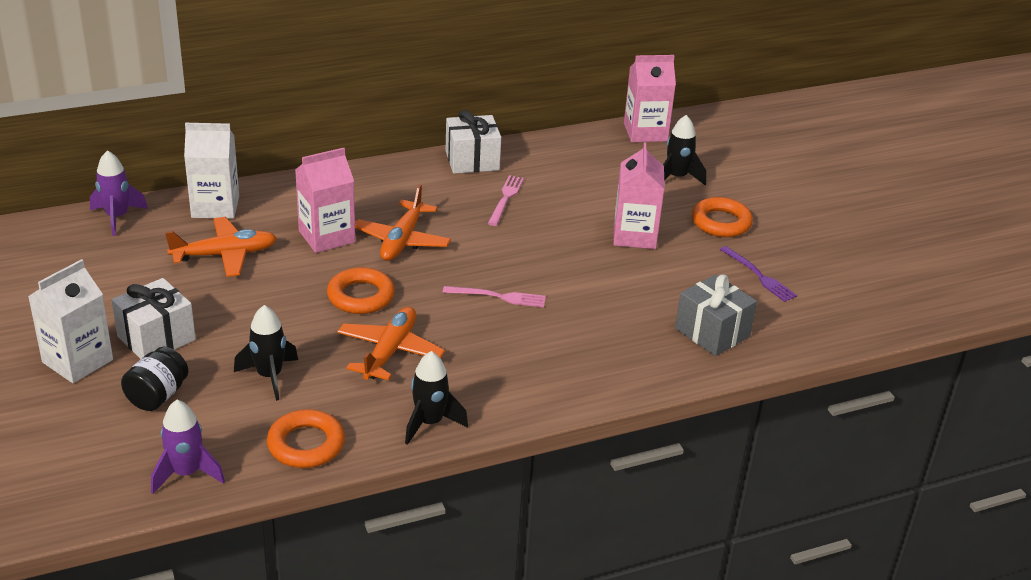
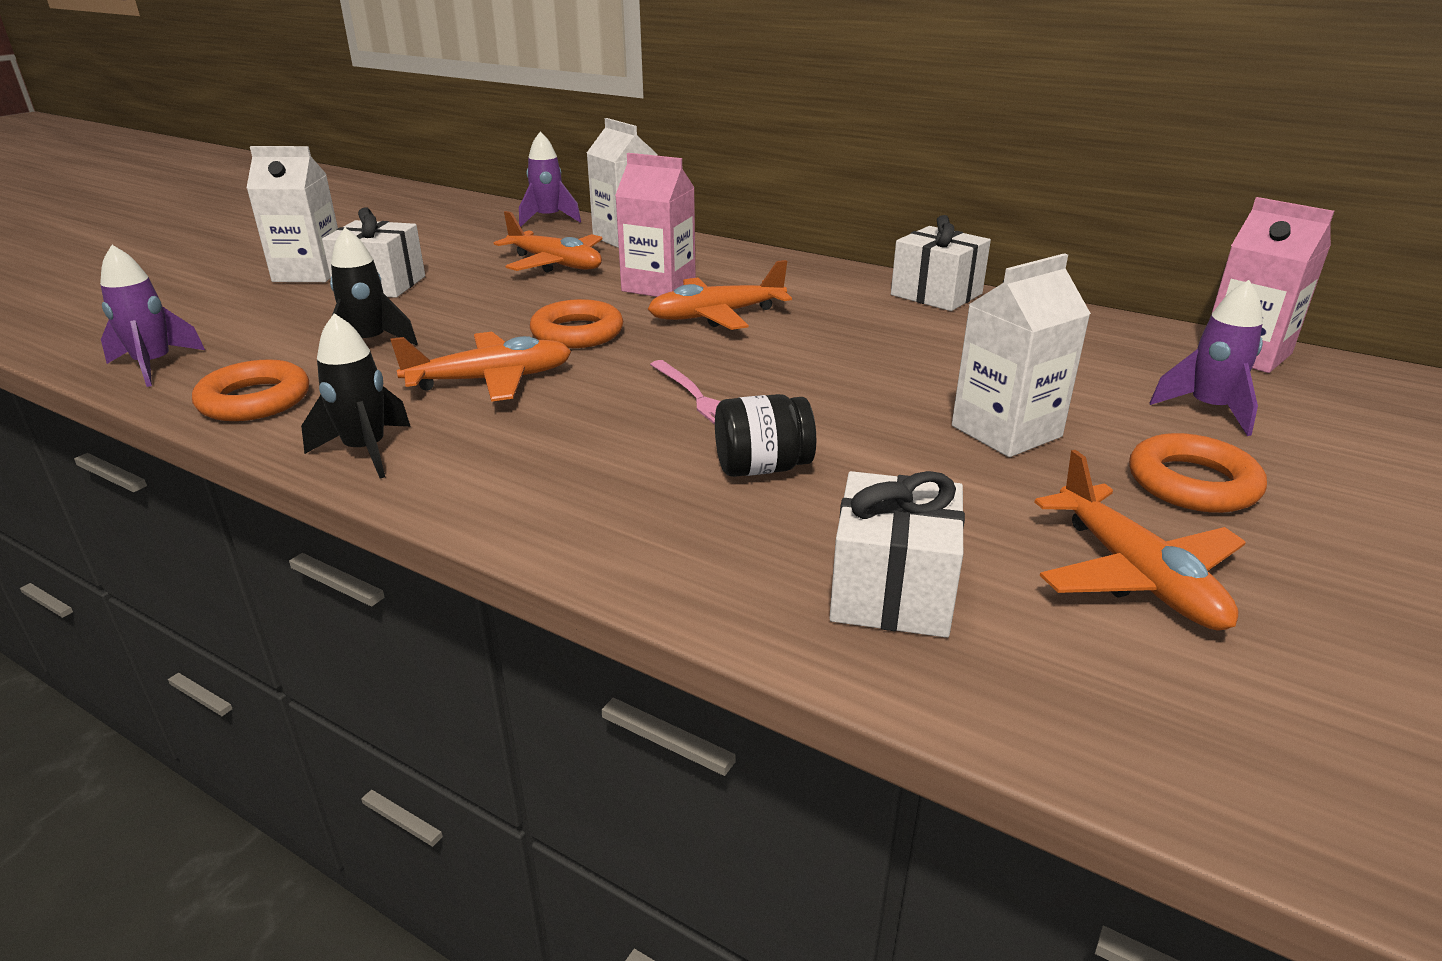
camera: 55 degrees right, 5 degrees down
black jar [121,347,188,411] -> black jar moved to [715,394,816,477]
pink fork [488,175,524,226] -> none
pink carton [613,142,665,249] -> white carton [952,253,1091,457]
black rocket [663,115,706,186] -> purple rocket [1150,280,1263,436]
grey gift [675,274,757,356] -> white gift [829,471,965,638]
purple fork [720,246,797,302] -> orange plane [1034,450,1246,631]

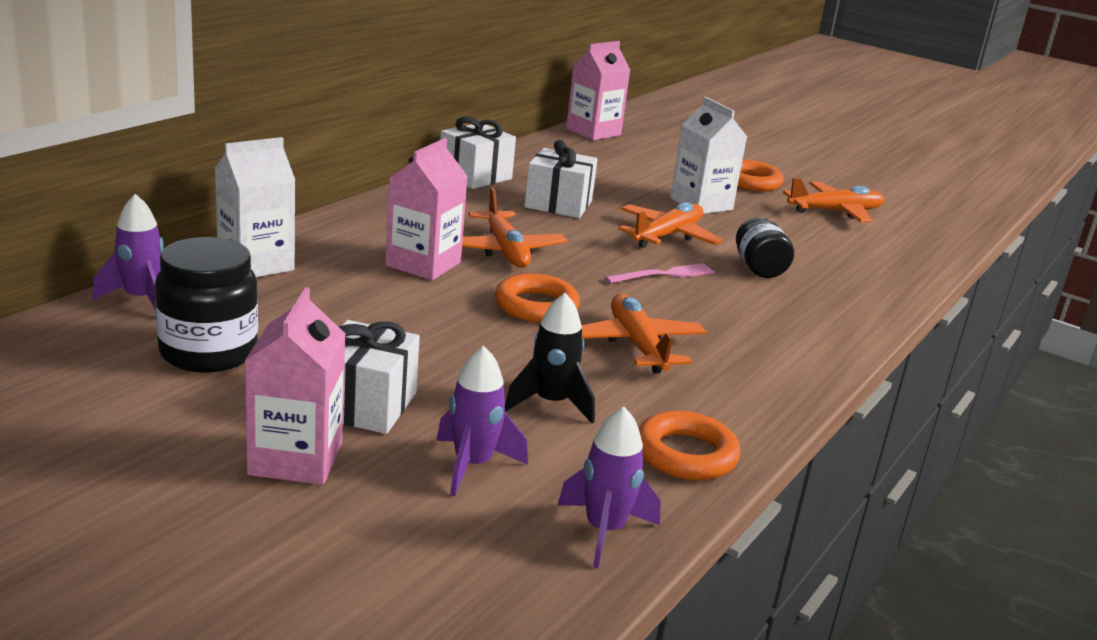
camera: 90 degrees left, 5 degrees down
white carton [246,146,338,282] -> pink carton [245,287,346,485]
black rocket [301,313,411,479] -> none
orange plane [494,211,603,273] -> orange plane moved to [618,202,723,248]
white gift [829,471,965,638] -> white gift moved to [524,140,598,218]
purple rocket [1150,280,1263,436] -> purple rocket moved to [437,346,528,496]
none -> black jar [155,237,258,373]

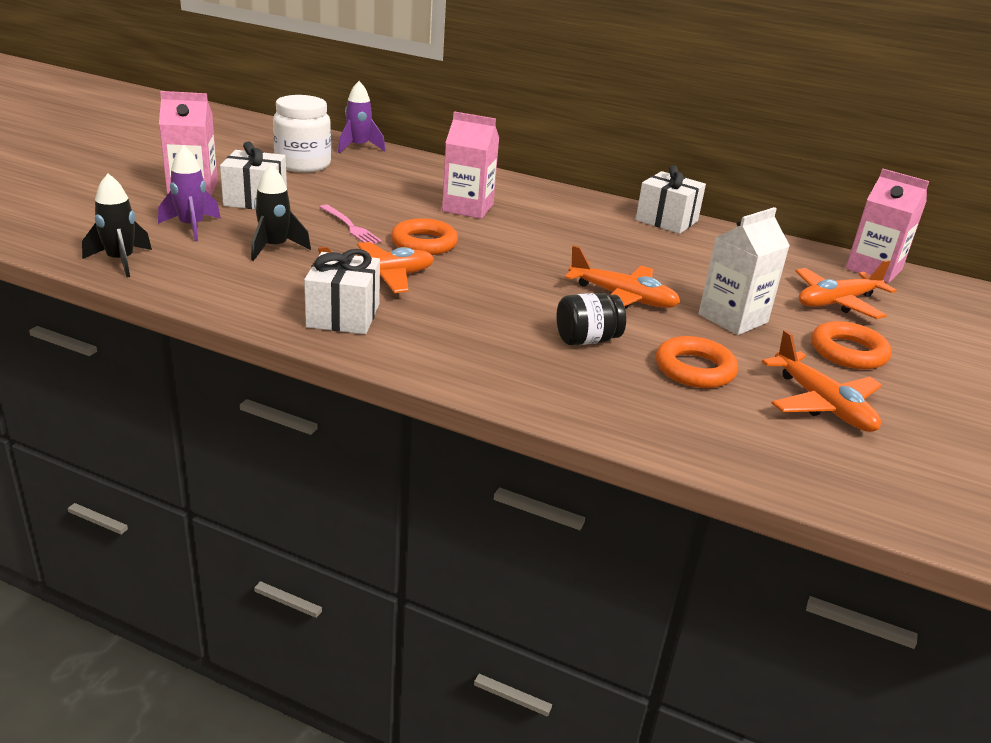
camera: 80 degrees right, 5 degrees up
black jar [155,237,258,373] -> white jar [273,95,331,172]
white carton [215,137,296,277] -> none
orange plane [462,187,567,268] -> orange plane moved to [795,260,897,319]
white gift [524,140,598,218] -> white gift moved to [304,249,380,334]
purple rocket [558,407,661,568] -> black rocket [82,174,152,277]
pink fork [605,263,715,284] -> pink fork moved to [320,204,382,243]
orange ring [639,411,740,480] -> orange ring moved to [656,336,738,388]

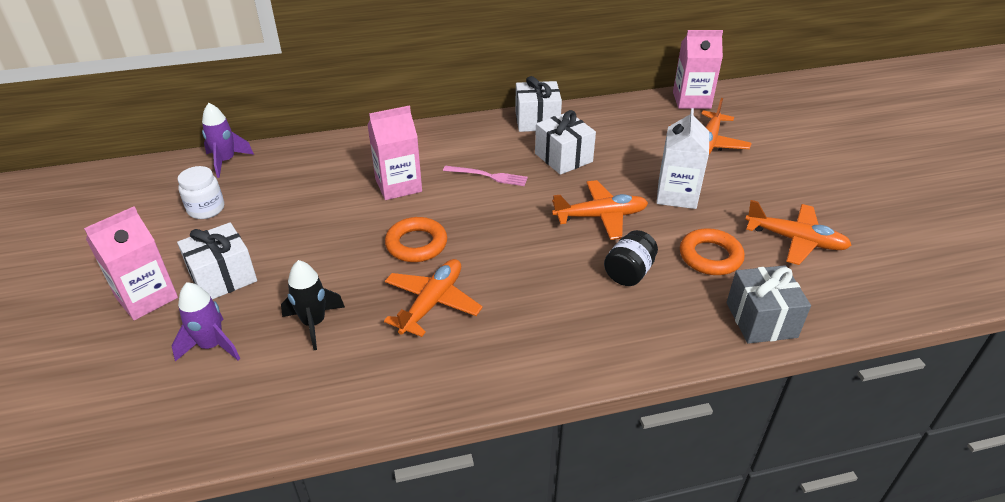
camera: 35 degrees left, 10 degrees up
black rocket [82,174,152,277] -> none
white jar [273,95,331,172] -> white jar [178,166,224,219], size x0.64
white gift [304,249,380,334] -> white gift moved to [535,110,596,175]
pink fork [320,204,382,243] -> pink fork moved to [443,166,528,186]
orange ring [812,321,892,369] -> none
none -> grey gift [727,265,811,344]

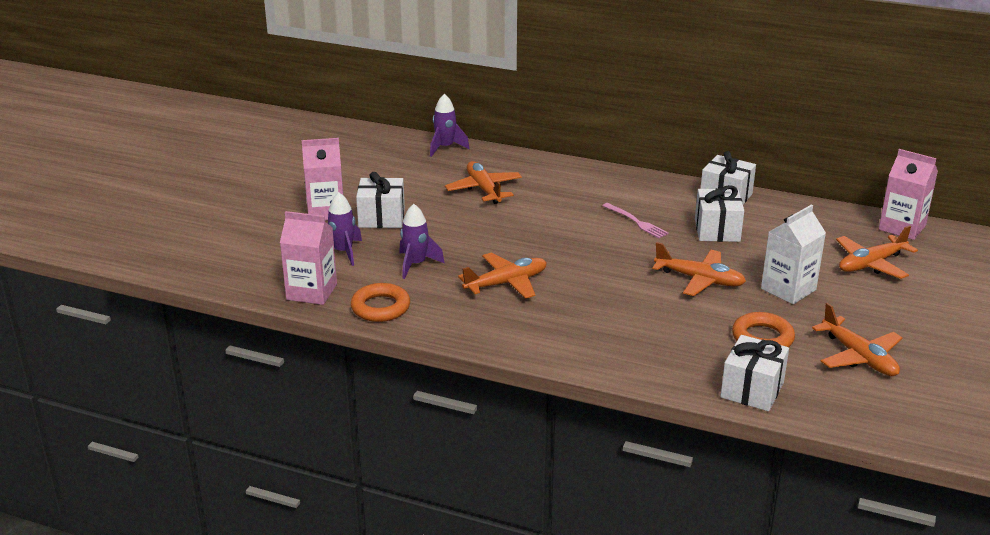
camera: 35 degrees right, 10 degrees down
white jar [178,166,224,219] -> none
black rocket [281,260,345,350] -> purple rocket [399,204,445,279]
pink carton [368,105,422,200] -> pink carton moved to [280,211,337,305]
orange ring [385,217,447,262] -> orange ring moved to [351,283,410,322]
black jar [604,230,658,286] -> none
grey gift [727,265,811,344] -> white gift [720,335,789,411]
none -> orange plane [445,161,522,204]

